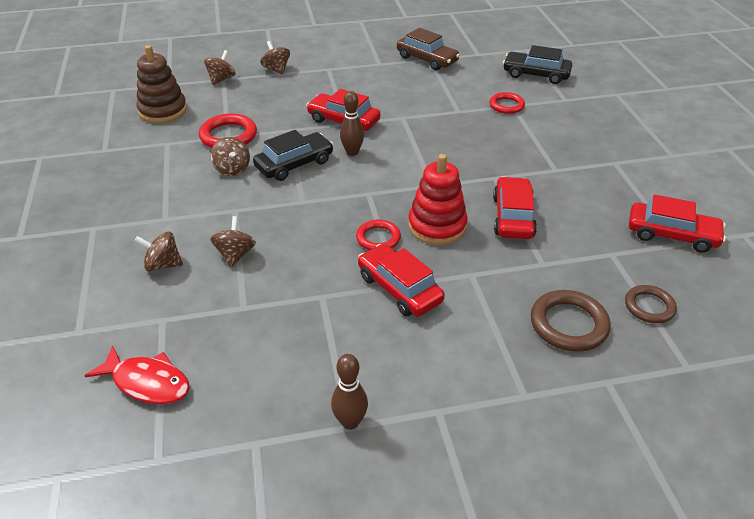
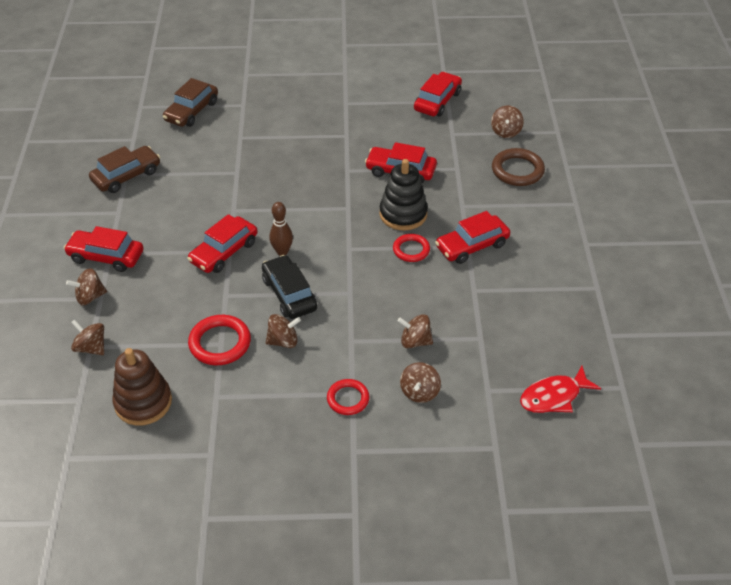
camera: 80 degrees left, 5 degrees up
red fish [84,345,190,404] -> red fish turned 150 degrees counterclockwise [520,366,601,413]
brown bowling pin [331,354,368,430] -> none
red stacking toy [408,154,468,245] -> black stacking toy [379,159,428,231]
red ring [490,92,525,114] -> red ring moved to [327,379,370,415]
black car [503,45,572,84] -> brown car [163,78,218,127]
brown ring [625,285,677,323] -> brown spinning top [491,106,524,138]
none -> red car [64,226,143,272]

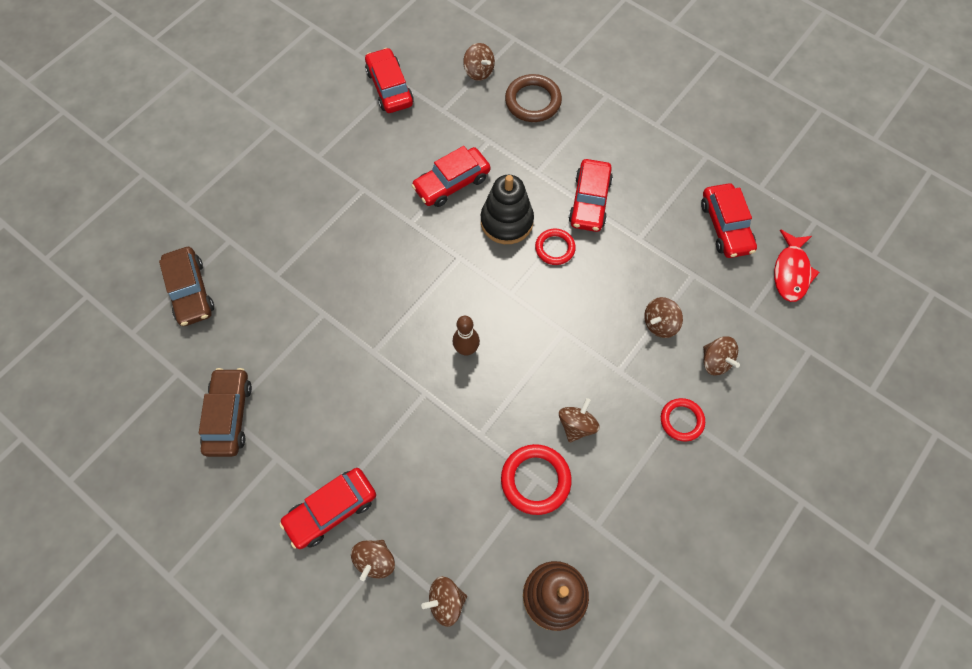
camera: 50 degrees left, 20 degrees up
red car [188,214,258,273] -> red car moved to [701,183,757,258]
black car [262,255,317,319] -> none

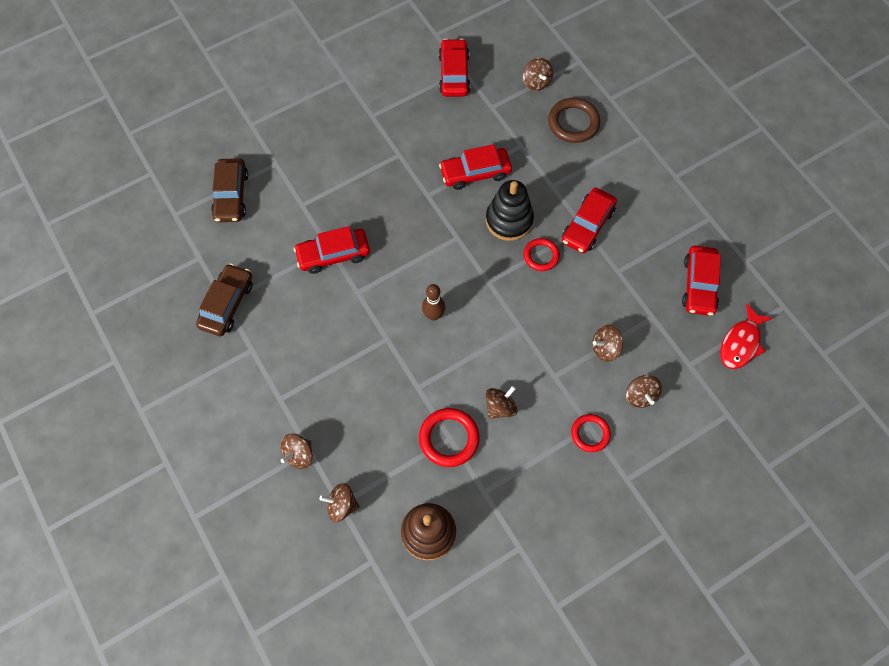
camera: 20 degrees right, 0 degrees up
red car [280,468,376,549] -> red car moved to [294,226,370,274]

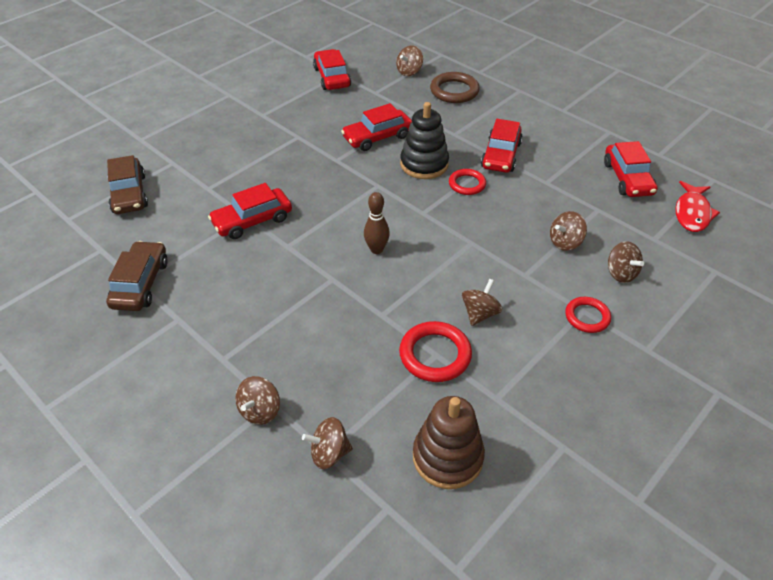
camera: 15 degrees left, 20 degrees down
brown spinning top [523,58,553,91] -> brown spinning top turned 75 degrees clockwise [396,46,423,76]

